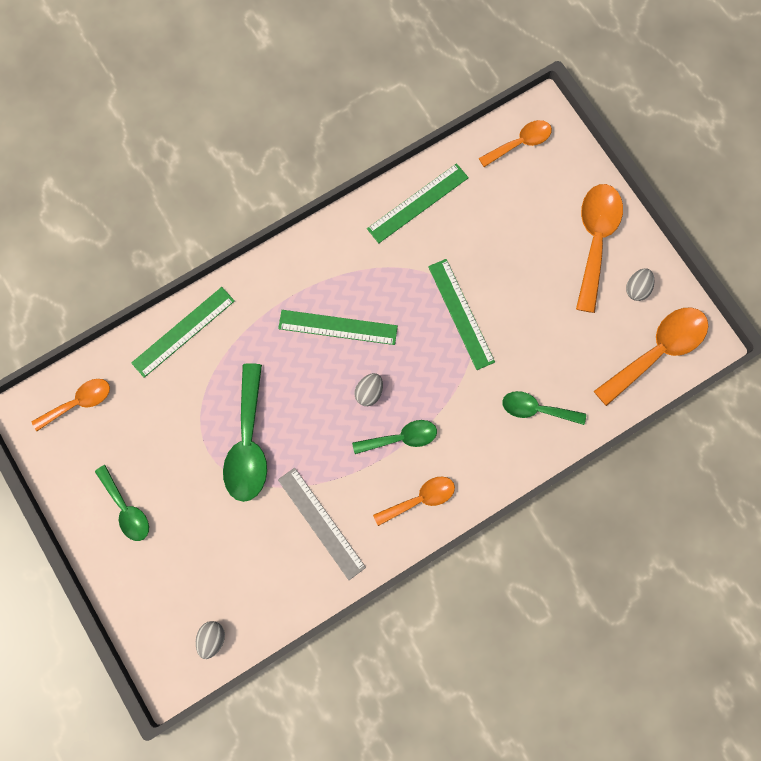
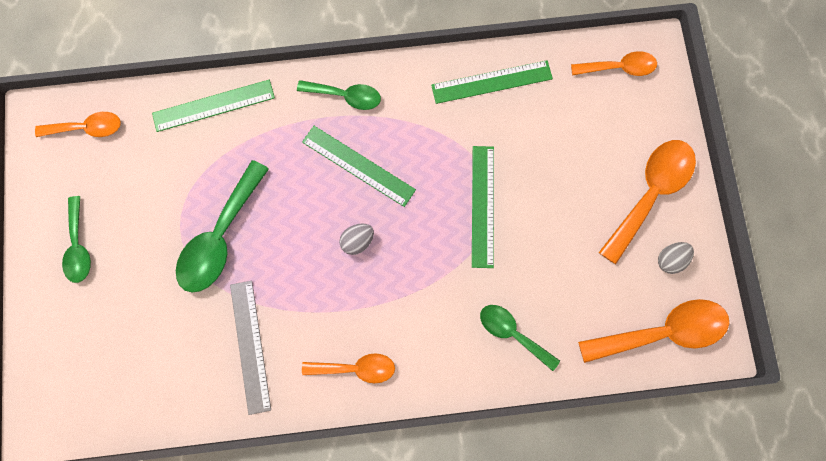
camera: 25 degrees right, 0 degrees up
grey egg [196,621,225,659] -> none
green spoon [352,420,437,454] -> green spoon moved to [297,80,381,110]

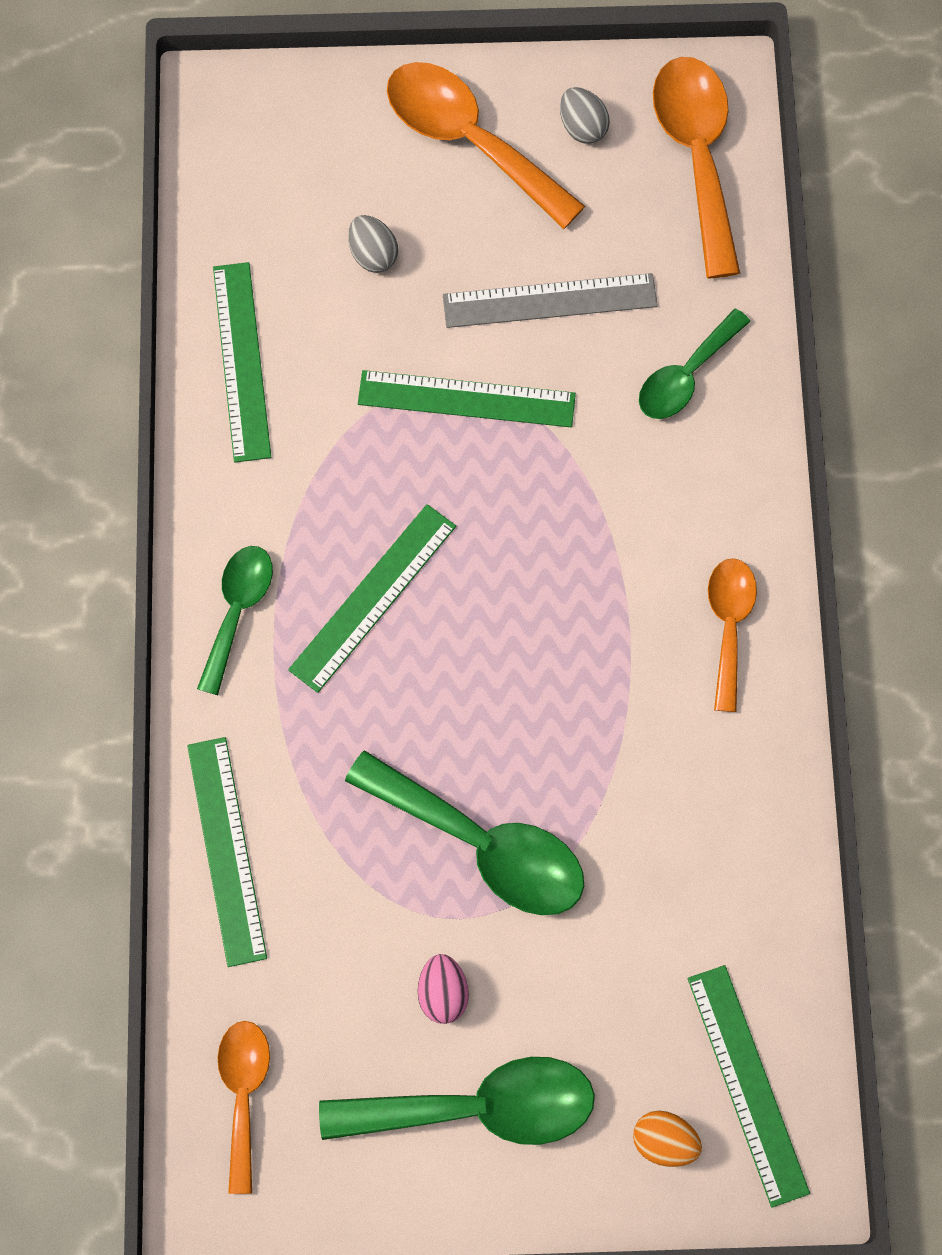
camera: 85 degrees left, 5 degrees down
green spoon [62,196,91,283] -> green spoon [319,1057,595,1145], size x1.63
grey ruler [230,281,271,415] -> grey ruler moved to [443,273,658,328]
grey egg [339,223,374,255] -> grey egg moved to [348,215,398,273]
orange spoon [571,51,657,76] -> none
none -> pink egg [418,954,469,1024]
none -> orange egg [633,1111,702,1167]
none -> green ruler [688,965,810,1208]

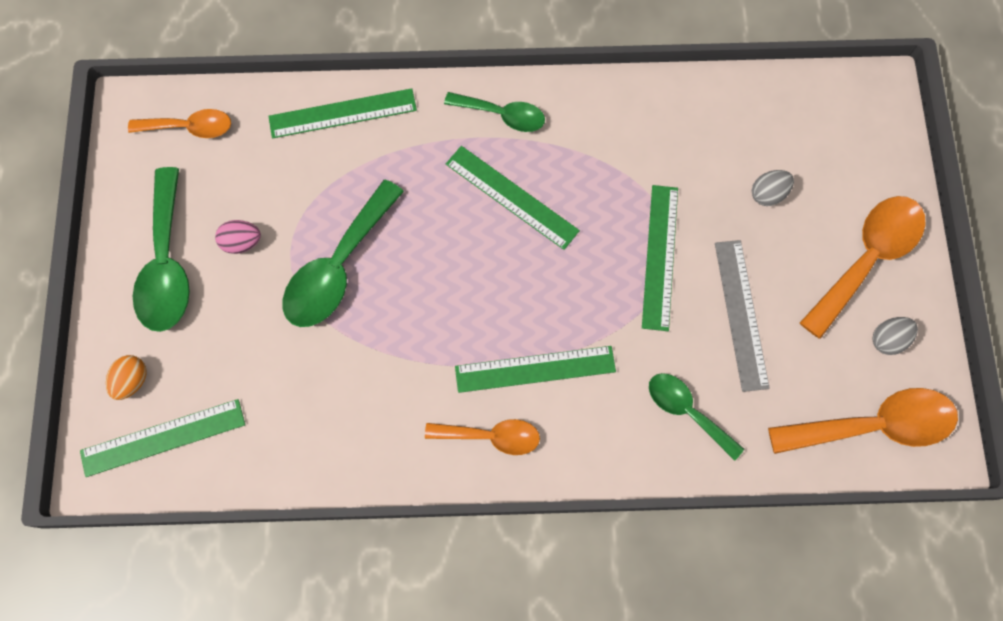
camera: 90 degrees right, 0 degrees up
green ruler [213,262,271,463] -> green ruler moved to [455,346,616,393]

